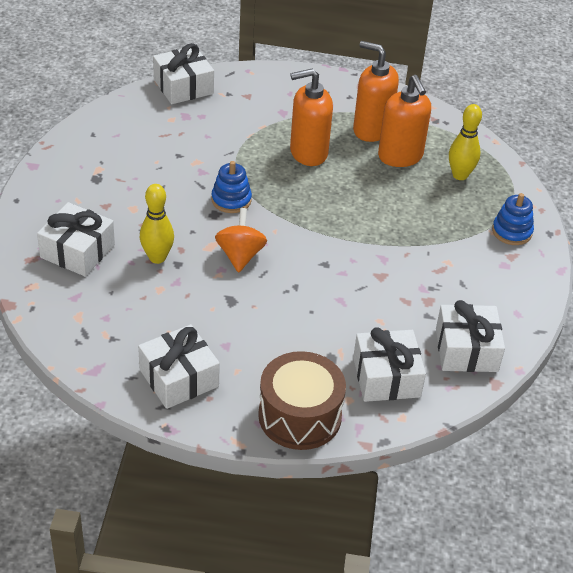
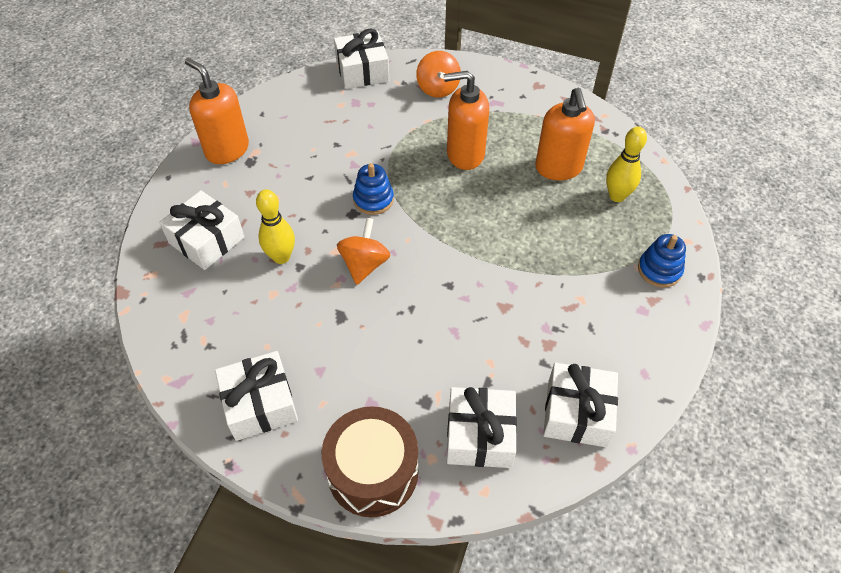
camera: 15 degrees right, 10 degrees up
orange soap dispenser [353,41,399,142] -> orange soap dispenser moved to [185,58,249,164]
none -> orange spinning top [416,51,461,98]

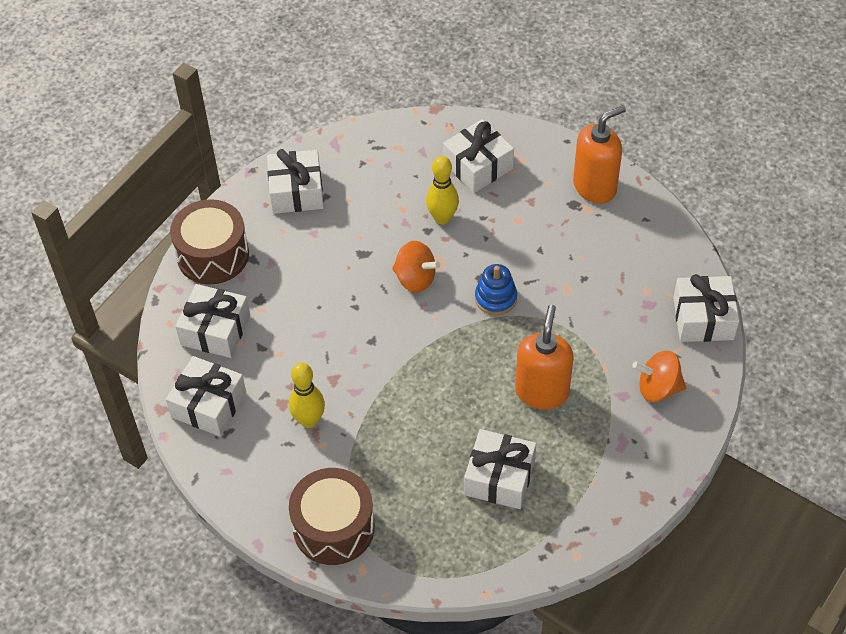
camera: 105 degrees right, 0 degrees up
orange soap dispenser [535,88,595,180] -> white gift [464,429,536,509]
yellow bowling pin [606,127,647,202] -> yellow bowling pin moved to [289,362,325,428]
blue stacking toy [638,234,686,288] -> brown drum [289,468,375,565]

